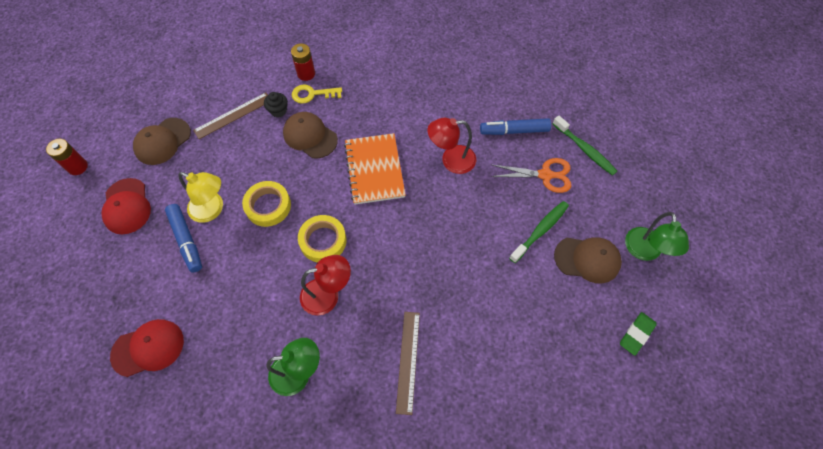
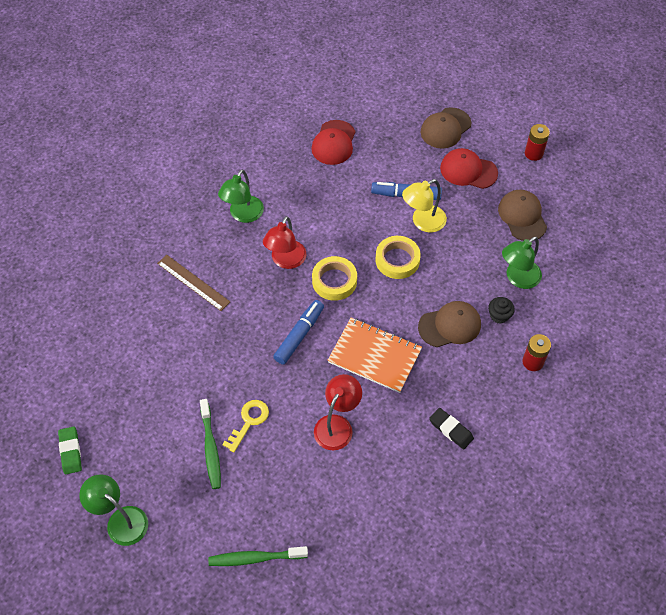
camera: 125 degrees right, 5 degrees down
brown ruler [193,92,268,139] -> green lamp [502,237,542,289]
yellow key [292,84,342,104] -> yellow key moved to [222,400,269,452]
blue marker [480,118,551,135] -> blue marker moved to [273,300,324,365]
orange scissors [491,158,571,193] -> none
brown cap [554,237,622,283] -> brown cap moved to [421,107,471,149]
none -> black eraser [429,408,474,449]

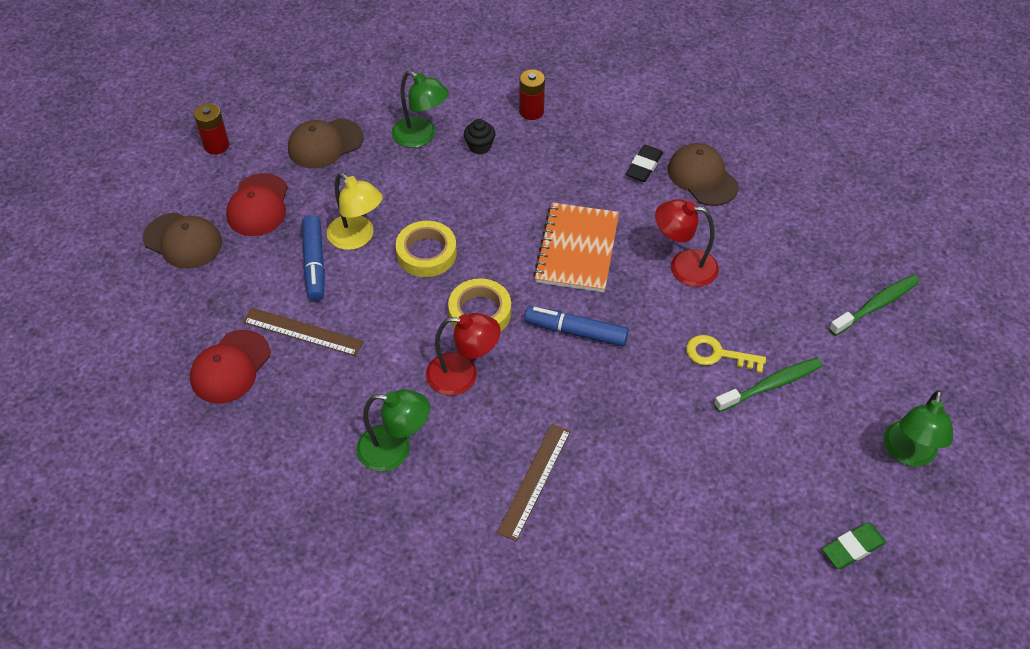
camera: 105 degrees left, 5 degrees down
green toothbrush [208,546,308,566] -> green toothbrush turned 105 degrees counterclockwise [829,275,920,336]
red cap [311,120,355,165] -> red cap turned 120 degrees clockwise [190,330,270,404]
brown cap [418,301,481,347] -> brown cap moved to [668,143,739,206]
none -> brown ruler [243,307,363,356]

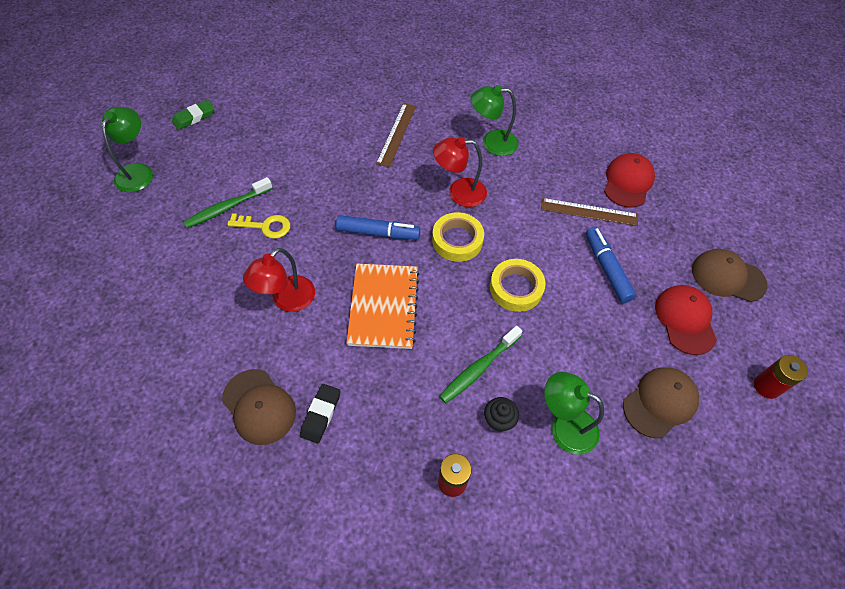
camera: 170 degrees right, 5 degrees up
yellow lamp [327,173,383,250] -> none
red lamp [655,199,719,287] -> red lamp turned 120 degrees clockwise [243,248,315,312]
green toothbrush [829,275,920,336] -> green toothbrush moved to [439,326,522,403]

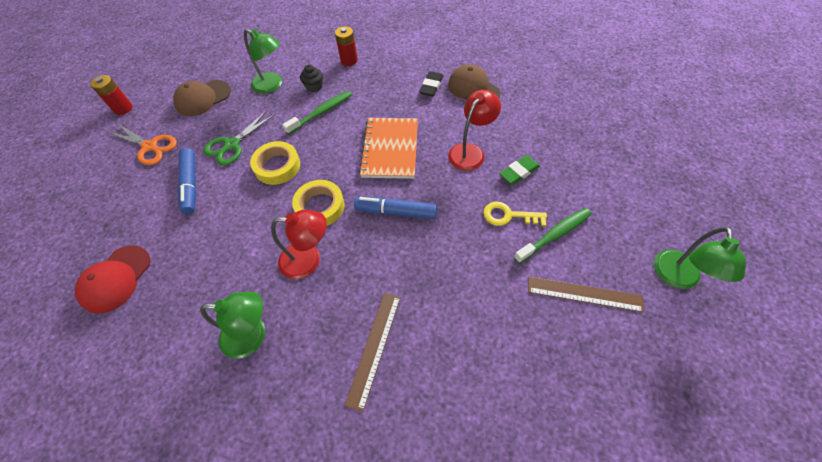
camera: 175 degrees left, 0 degrees up
green eraser [172,100,214,130] -> green eraser moved to [499,155,540,185]
brown ruler [541,198,638,226] -> brown ruler moved to [528,276,644,312]
red cap [655,285,717,355] -> orange scissors [108,123,177,165]
brown cap [692,249,768,302] -> none
none -> green scissors [203,110,276,166]

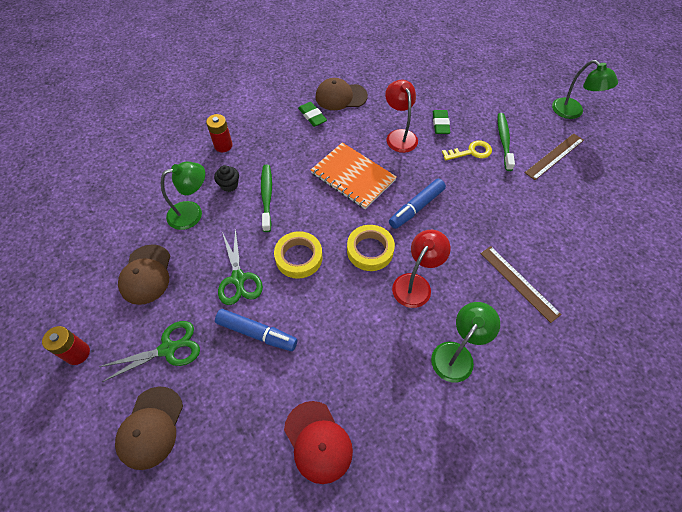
camera: 55 degrees left, 0 degrees up
orange scissors [108,123,177,165] -> green scissors [99,321,200,382]
black eraser [419,71,443,97] -> green eraser [298,102,327,127]
yellow key [483,202,547,226] -> yellow key turned 150 degrees counterclockwise [442,141,492,160]
none -> brown cap [115,387,183,470]

